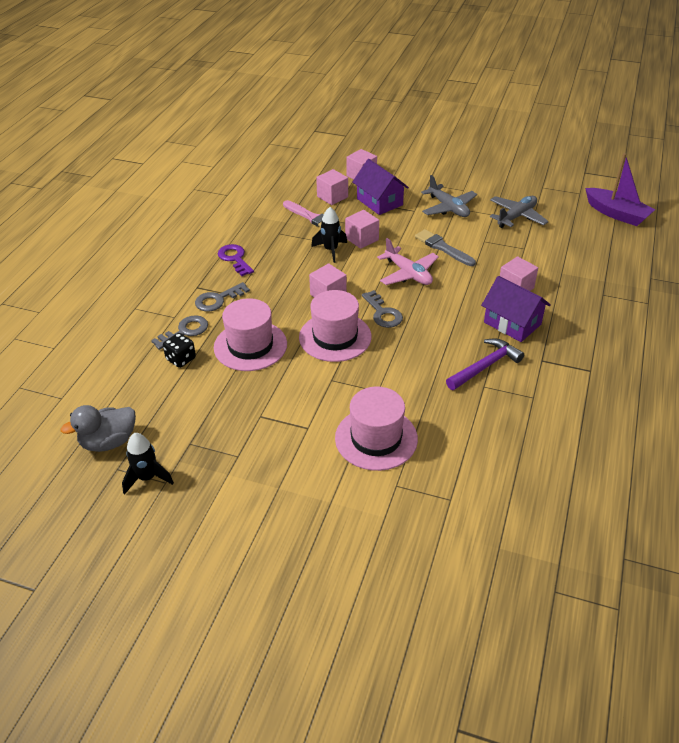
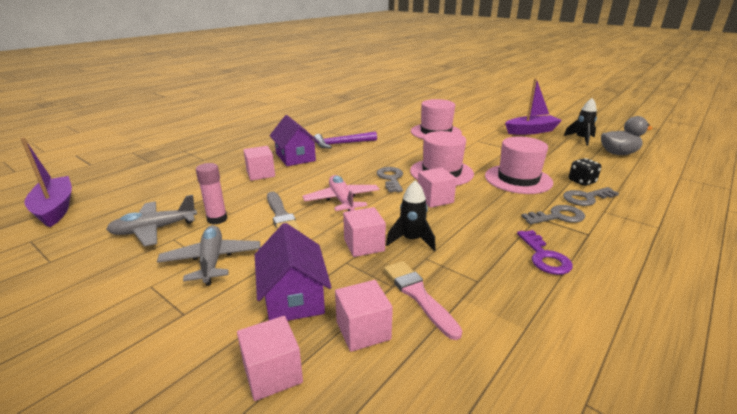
camera: 160 degrees left, 15 degrees down
none -> pink glue stick [196,163,227,224]
none -> purple boat [505,78,562,135]

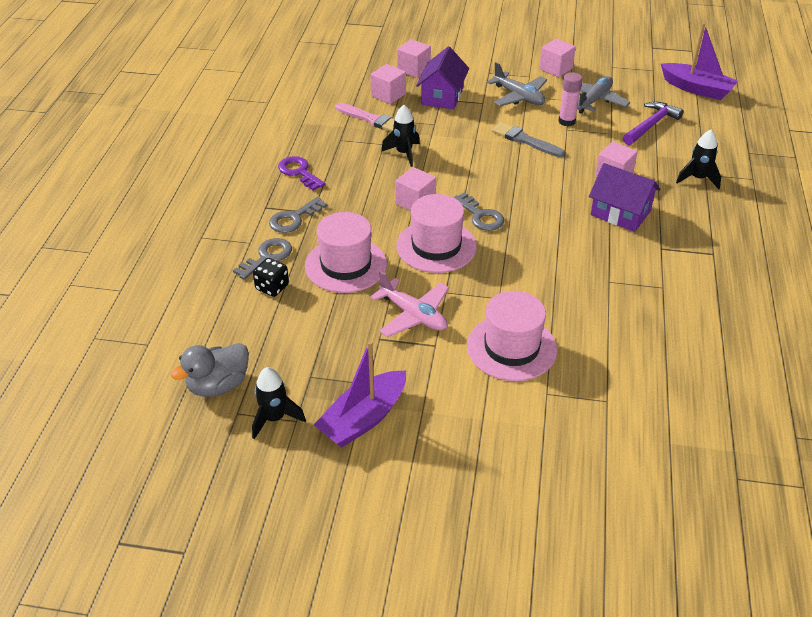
camera: 150 degrees right, 15 degrees up
purple house [255,223,332,321] -> purple house turned 60 degrees clockwise [416,46,469,110]
pink plane [303,175,379,211] -> pink plane moved to [370,271,449,337]
purple hammer [314,131,377,149] -> purple hammer moved to [623,102,684,145]
pink cube [343,207,386,257] -> pink cube moved to [539,39,576,77]
none -> black rocket [676,129,721,189]

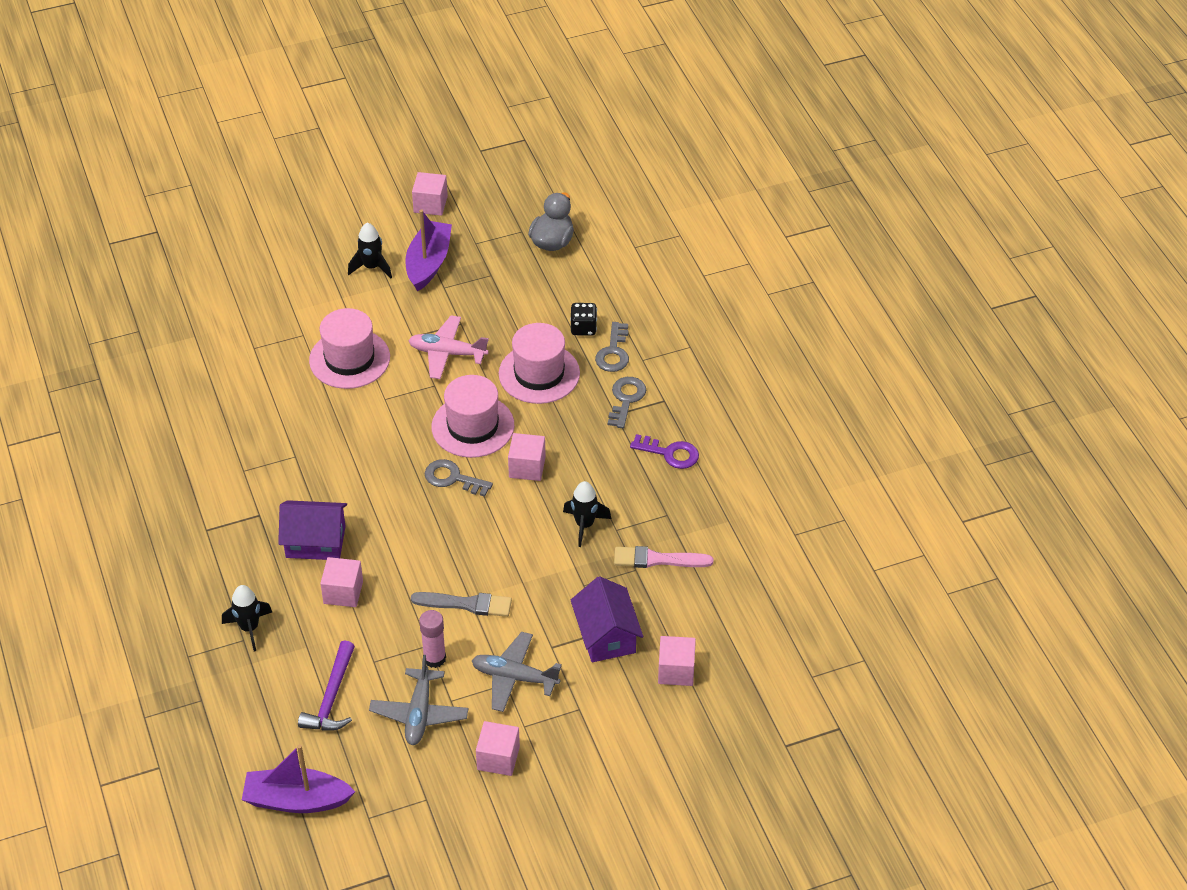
camera: 150 degrees right, 5 degrees up
black rocket [252,367,306,439] -> black rocket moved to [348,223,392,279]
pink cube [370,64,406,104] -> pink cube moved to [412,172,448,216]

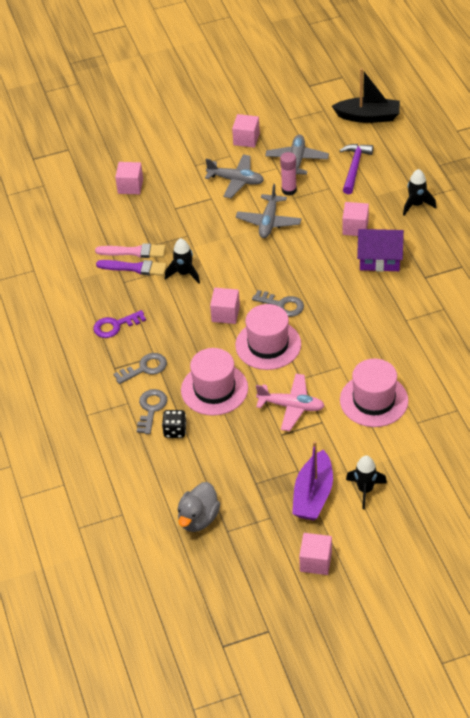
camera: 175 degrees left, 0 degrees up
purple boat [242,744,355,813] -> black boat [332,68,400,123]
grey brush [411,592,512,617] -> grey plane [236,184,302,238]
purple house [571,576,643,662] -> none
grey key [608,377,646,428] -> grey key turned 135 degrees counterclockwise [114,353,167,384]
purple key [630,434,699,469] -> purple key turned 45 degrees counterclockwise [93,310,146,338]
none -> purple brush [96,260,167,276]

